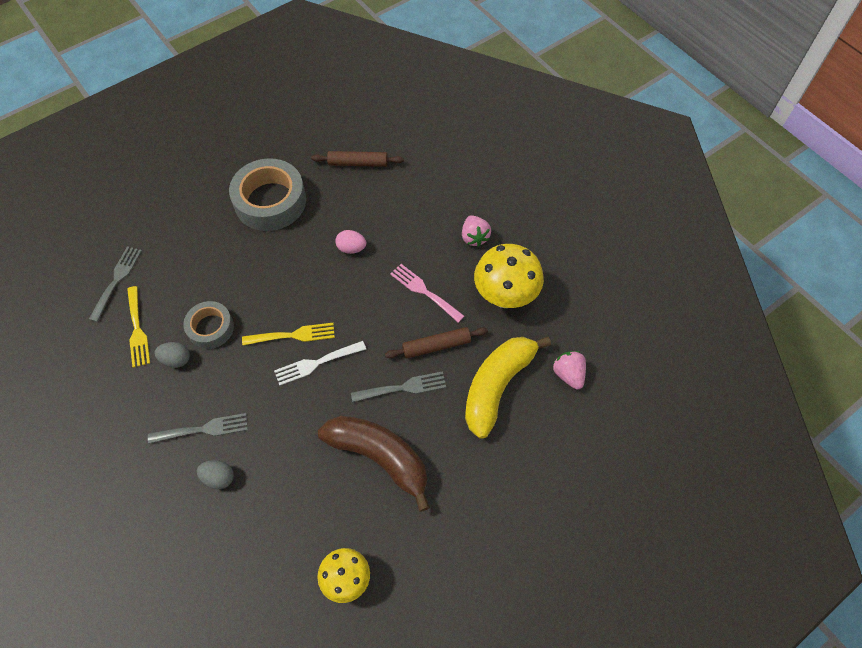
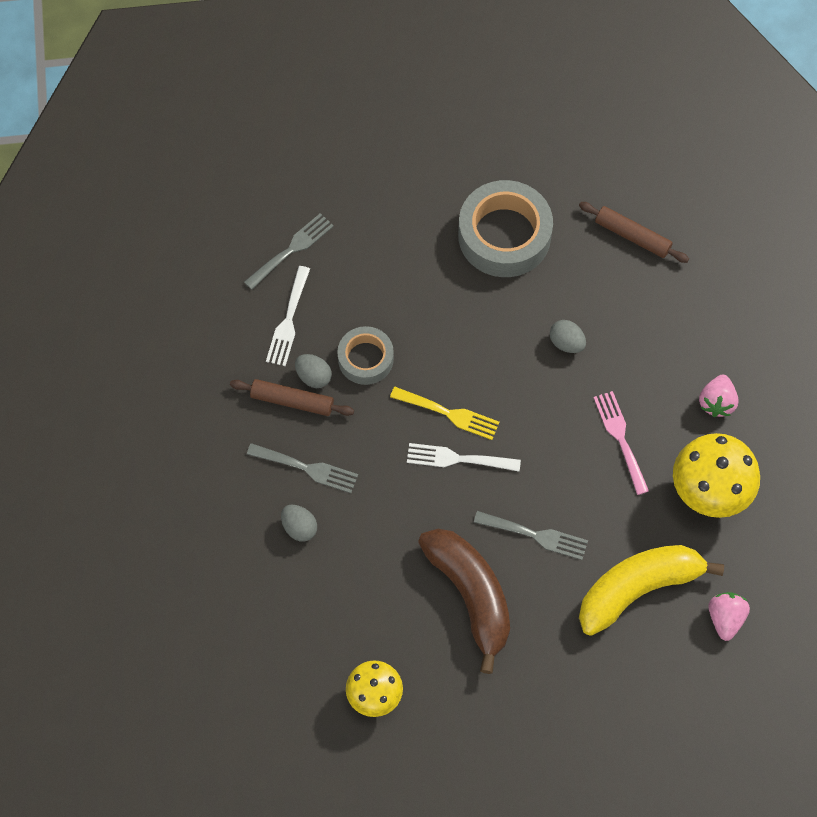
camera: 30 degrees right, 5 degrees up
yellow fork [127,286,150,368] -> white fork [266,266,310,366]
pink egg [335,230,366,254] -> grey egg [550,320,586,353]
brown rolling pin [385,327,488,358] -> brown rolling pin moved to [230,379,354,416]

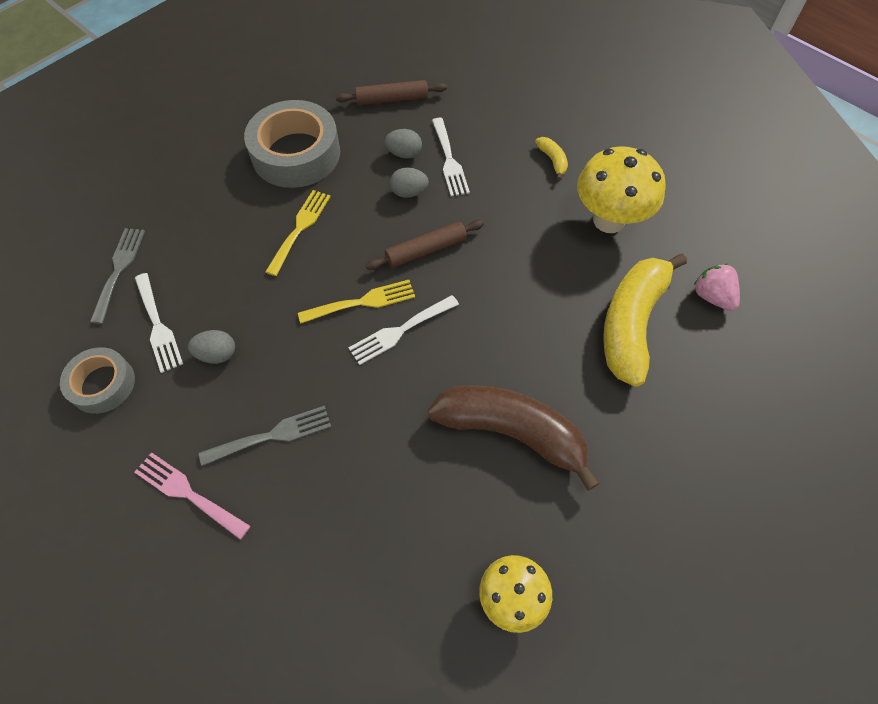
camera: 40 degrees left, 5 degrees down
brown rolling pin [230,379,354,416] -> brown rolling pin moved to [365,220,484,270]
grey egg [281,505,317,542] -> grey egg moved to [385,129,422,159]
grey tape [337,326,394,385] -> grey tape moved to [60,347,135,414]
grey fork [474,511,588,560] -> none
pink fork [593,391,649,495] -> pink fork moved to [134,452,251,540]
pink strawberry [699,375,739,417] -> yellow banana [535,137,568,180]
none -> yellow fork [265,190,331,276]
none -> white fork [432,118,470,196]

